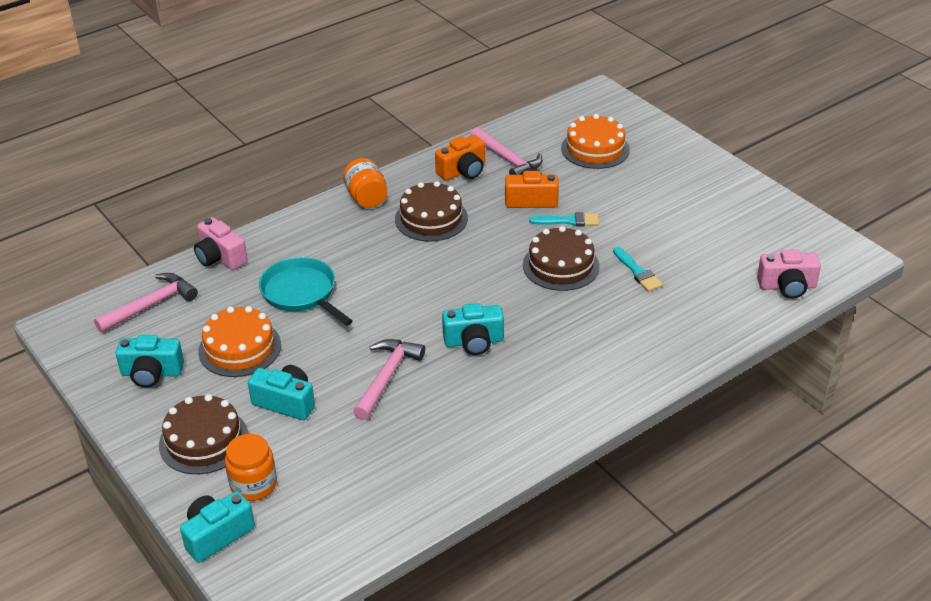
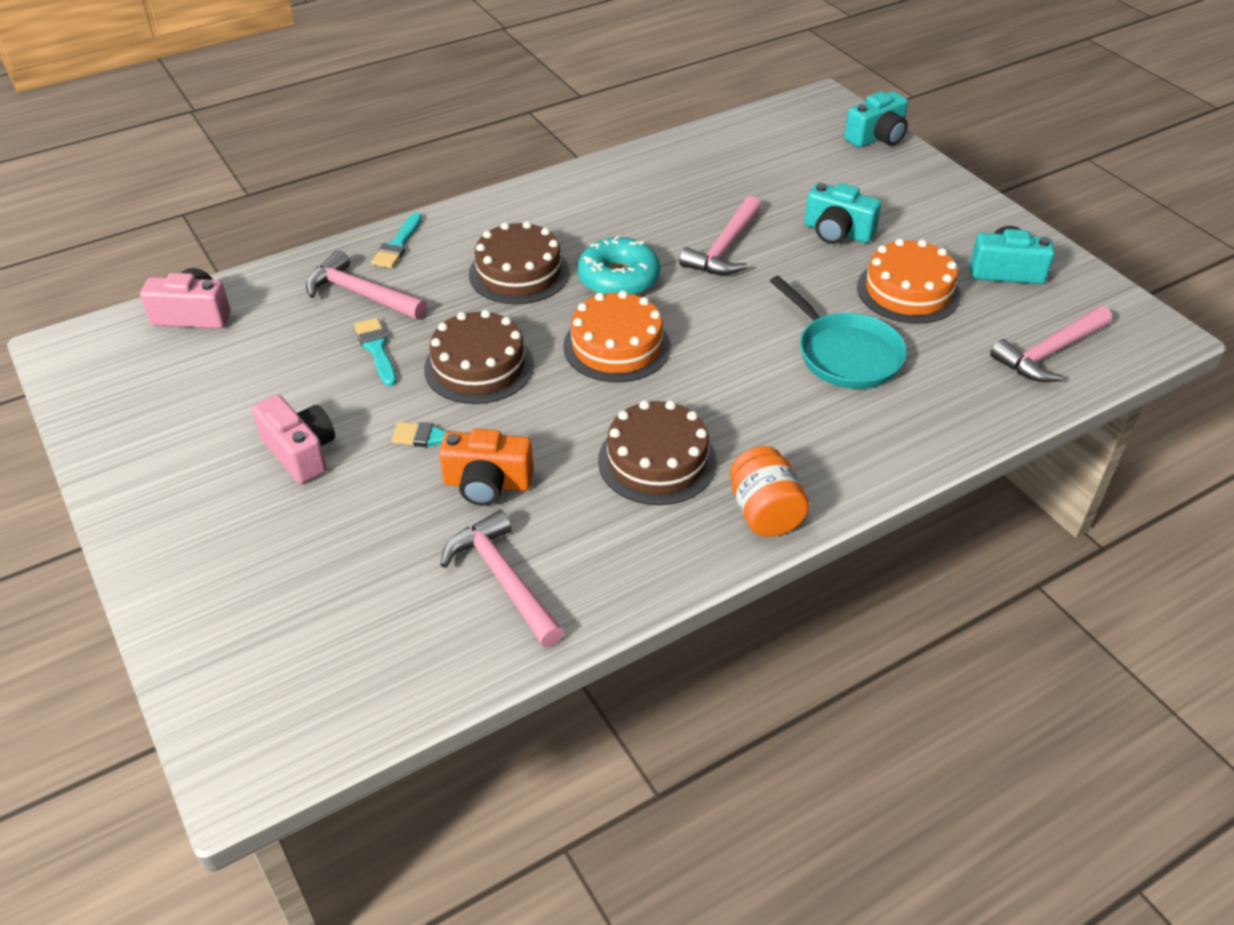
camera: 175 degrees left, 5 degrees up
brown cake [159,394,248,474] -> brown cake moved to [469,221,569,304]
pink camera [194,217,248,270] -> pink camera moved to [252,395,335,484]
orange jar [225,434,277,501] -> none
orange camera [435,135,485,181] -> none
turquoise camera [442,303,504,355] -> turquoise donut [577,236,660,295]
orange cake [561,114,630,169] -> orange cake moved to [563,290,671,382]
none -> pink hammer [306,250,427,320]
none -> turquoise brush [371,213,422,268]

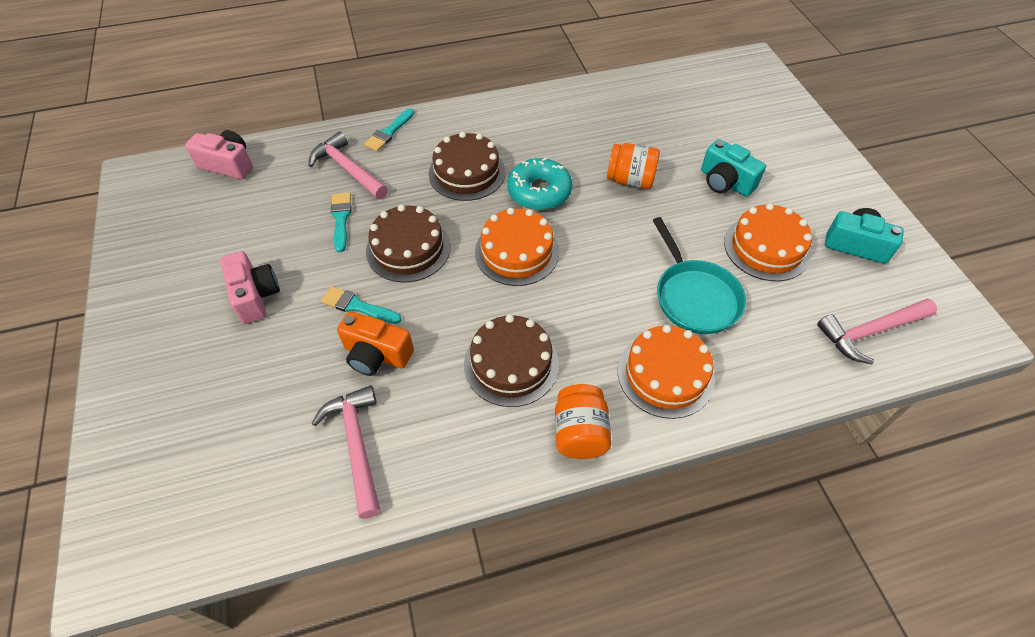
camera: 15 degrees right, 10 degrees up
pink hammer [679,196,761,275] -> orange jar [607,143,660,189]
turquoise camera [844,91,908,148] -> none
none -> orange cake [618,325,715,419]

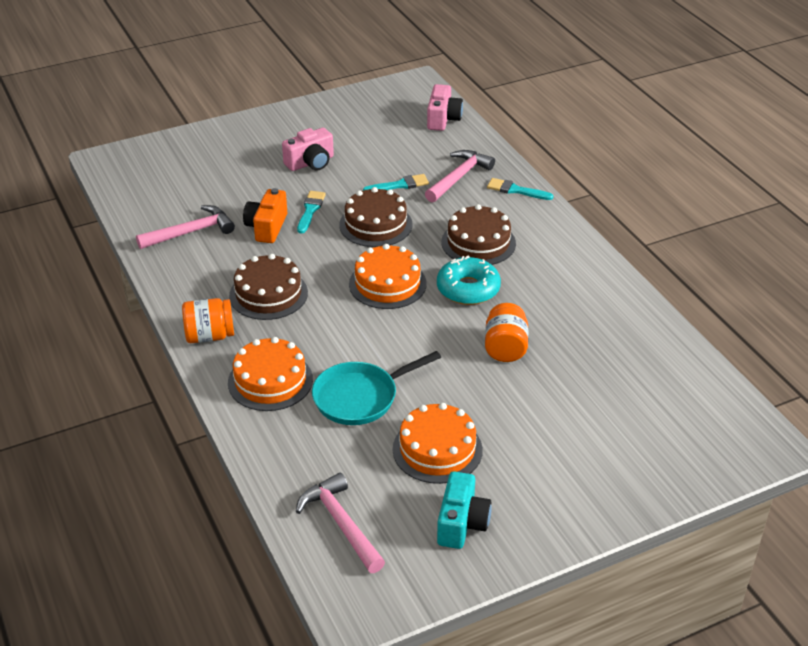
camera: 80 degrees right, 15 degrees down
turquoise camera [701,139,766,197] -> none

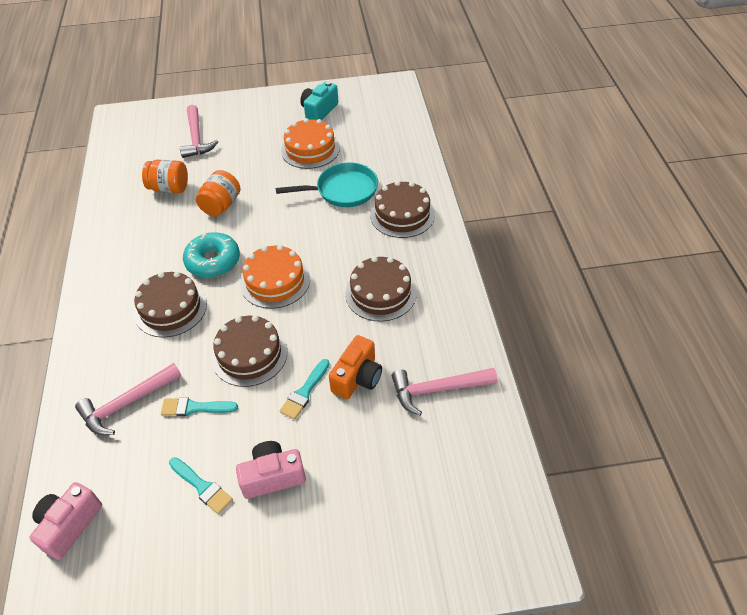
camera: 160 degrees left, 10 degrees up
orange jar [182,298,234,343] -> orange jar moved to [142,160,188,193]
orange cake [228,337,313,411] -> brown cake [370,181,435,238]
pink hammer [296,472,385,573] -> pink hammer moved to [180,105,219,158]
turquoise brush [487,178,553,200] -> turquoise brush moved to [169,457,233,514]

